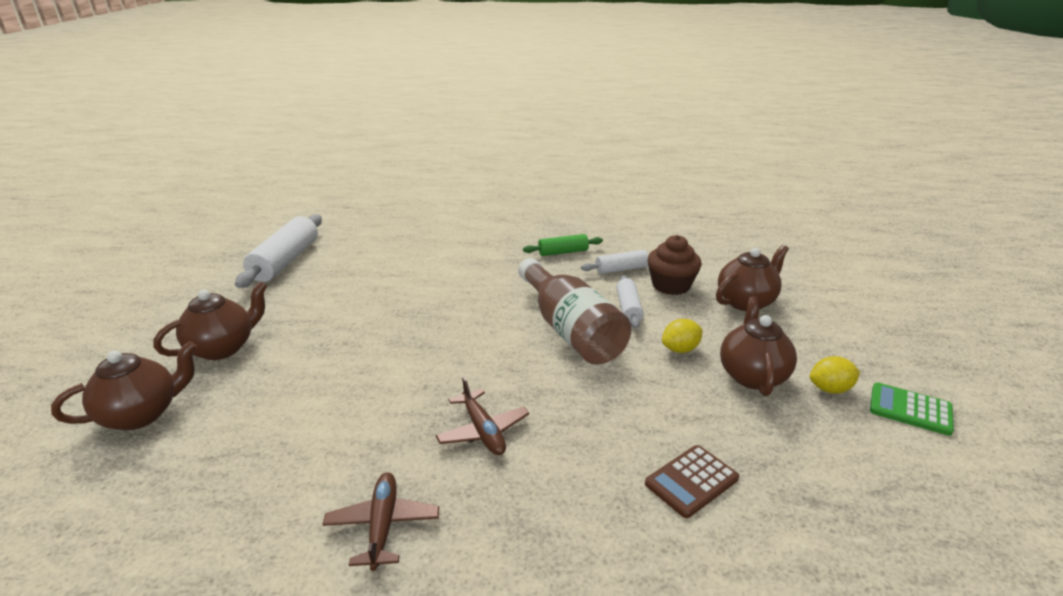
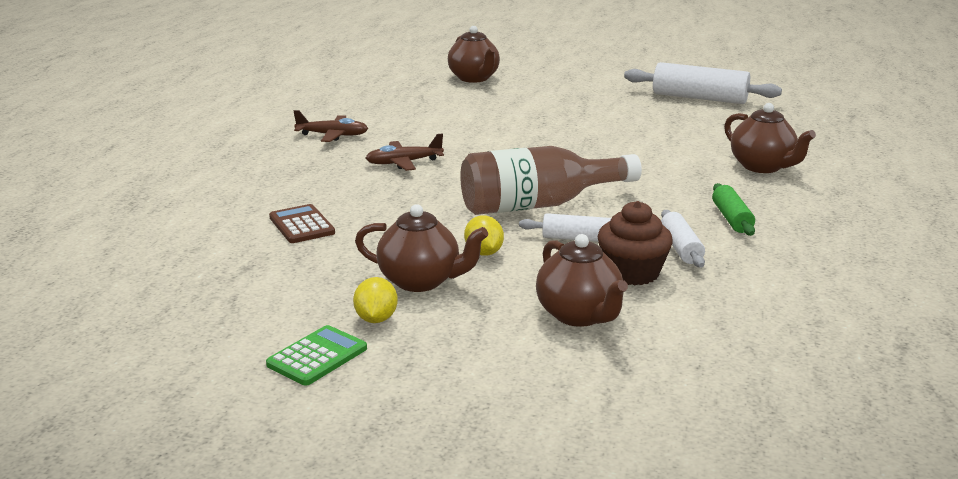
camera: 100 degrees right, 5 degrees down
brown teapot [154,281,267,360] -> brown teapot moved to [724,103,816,173]

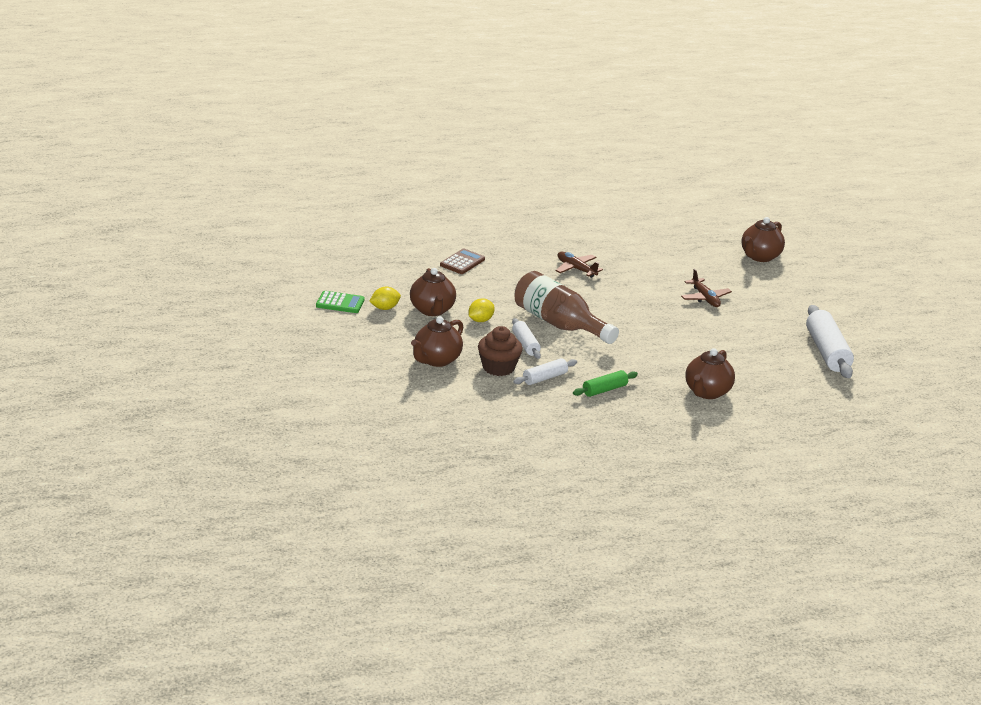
camera: 60 degrees right, 5 degrees up
brown plane [294,110,368,142] -> brown plane moved to [681,269,732,307]

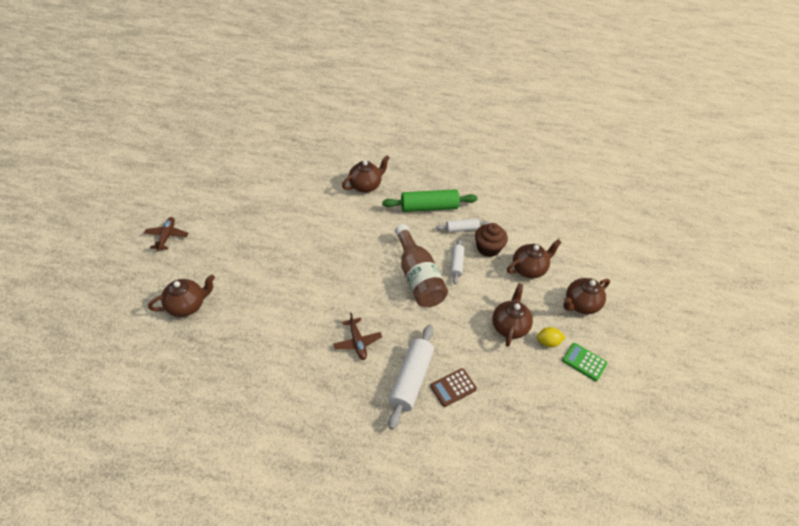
camera: 155 degrees left, 20 degrees up
yellow lemon [469,299,495,322] -> none
green rolling pin [573,370,638,397] -> green rolling pin [382,189,478,212], size x1.79
brown plane [681,269,732,307] -> brown plane moved to [144,217,188,251]
white rolling pin [806,305,854,378] -> white rolling pin moved to [388,325,434,430]
none -> brown teapot [563,278,610,314]

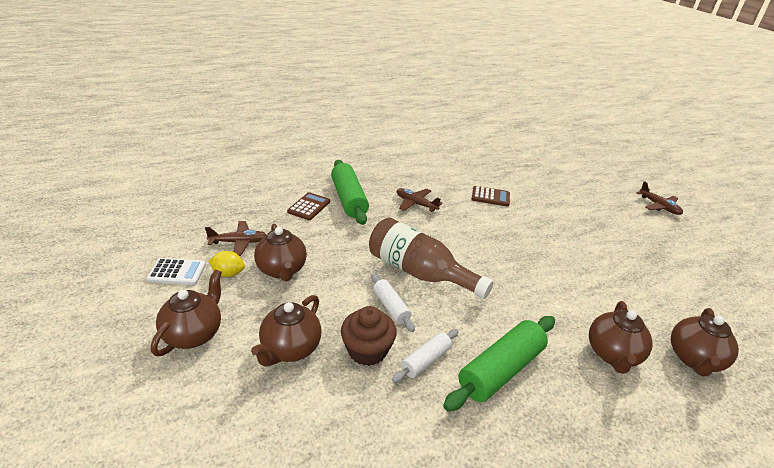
camera: 145 degrees right, 15 degrees down
brown teapot [148,275,215,317] -> brown teapot moved to [671,308,739,376]
white rolling pin [388,325,434,430] -> green rolling pin [331,160,369,225]
yellow lemon [537,327,566,347] -> yellow lemon turned 45 degrees clockwise [209,251,245,277]
green calculator [562,343,608,381] -> white calculator [146,258,206,285]
none -> brown plane [205,221,267,256]
none -> brown calculator [471,186,510,206]

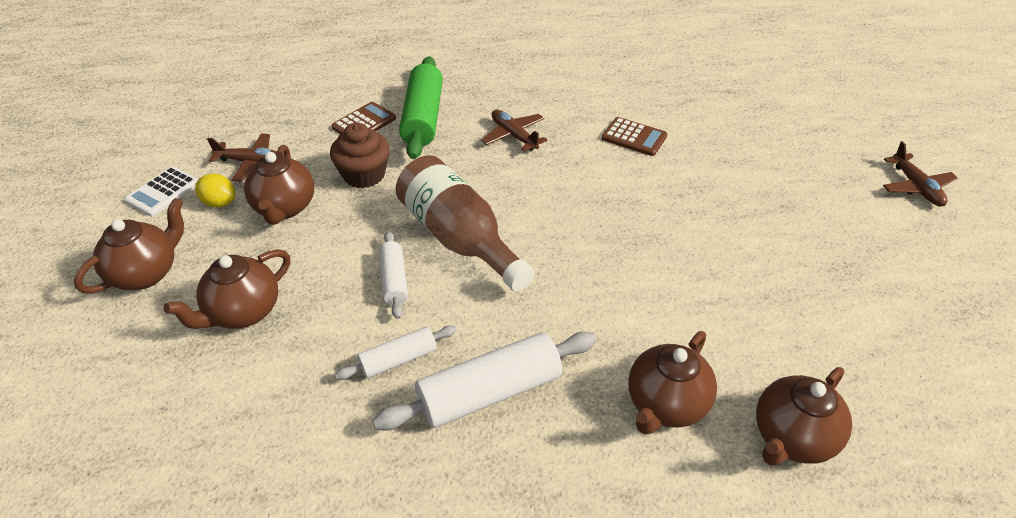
camera: 20 degrees right, 10 degrees up
white calculator [146,258,206,285] -> white calculator turned 105 degrees clockwise [124,166,198,216]
brown cupcake [341,306,397,366] -> brown cupcake moved to [330,123,390,188]
green rolling pin [443,316,555,411] -> white rolling pin [372,332,597,430]

